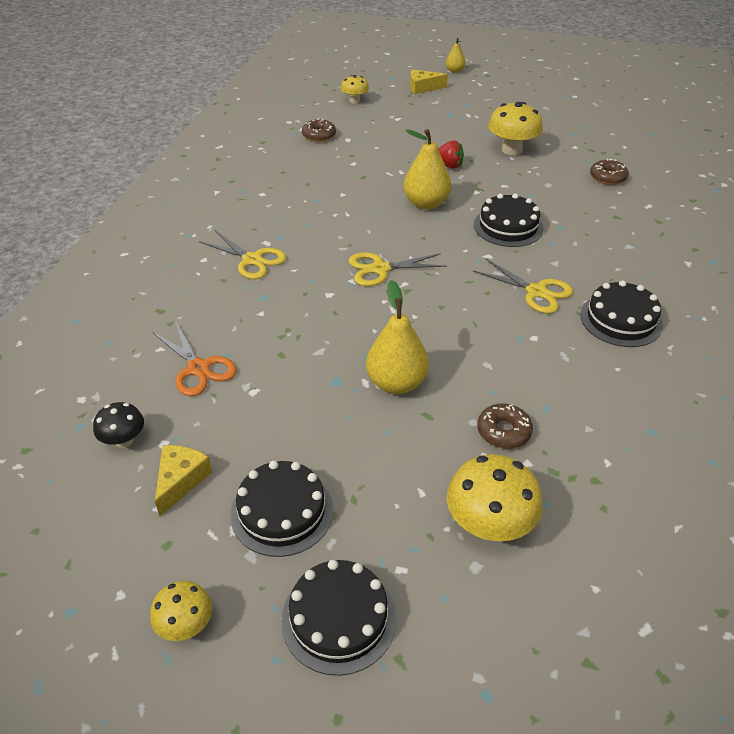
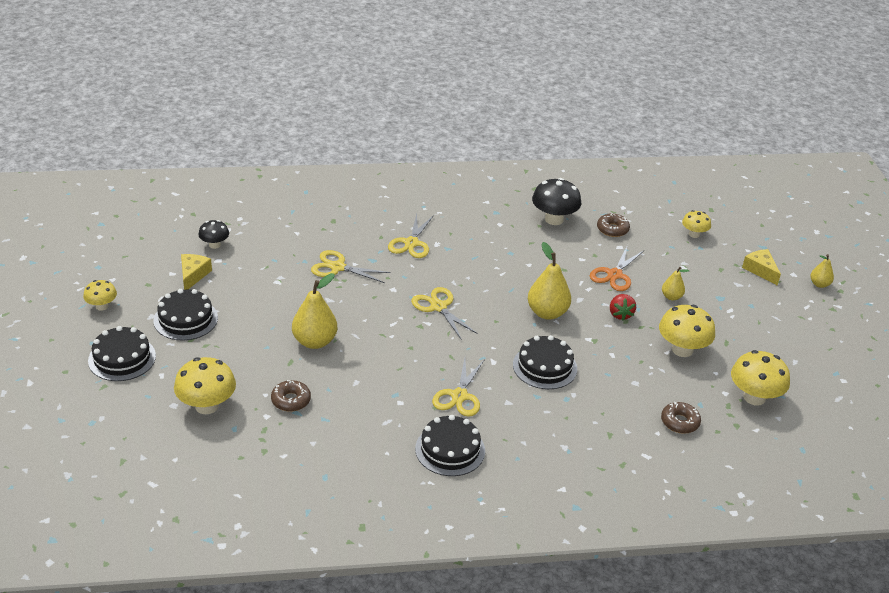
camera: 65 degrees right, 5 degrees down
orange scissors [153,322,237,396] -> orange scissors moved to [590,245,644,291]
yellow cheese [155,445,212,516] -> yellow cheese turned 75 degrees counterclockwise [181,254,212,290]
none -> yellow scissors [311,250,391,283]
none -> black mushroom [532,178,581,225]
none -> yellow pear [662,267,689,300]
none -> yellow mushroom [731,350,790,405]

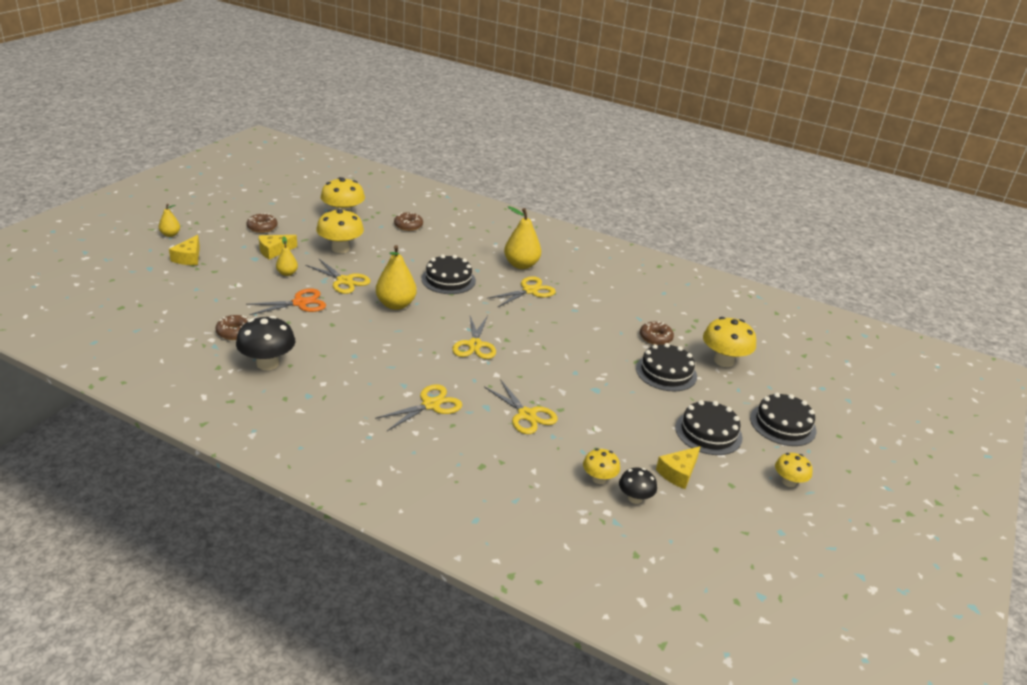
camera: 145 degrees left, 5 degrees down
yellow pear [292,273,338,349] -> yellow pear moved to [504,206,541,269]
black cake [415,415,485,476] -> black cake moved to [636,343,697,391]
red strawberry [610,294,636,321] -> yellow scissors [305,259,371,294]
yellow mushroom [682,210,711,238] -> yellow mushroom moved to [583,449,620,484]
none -> brown donut [247,213,278,233]
none -> yellow cheese [259,235,297,260]

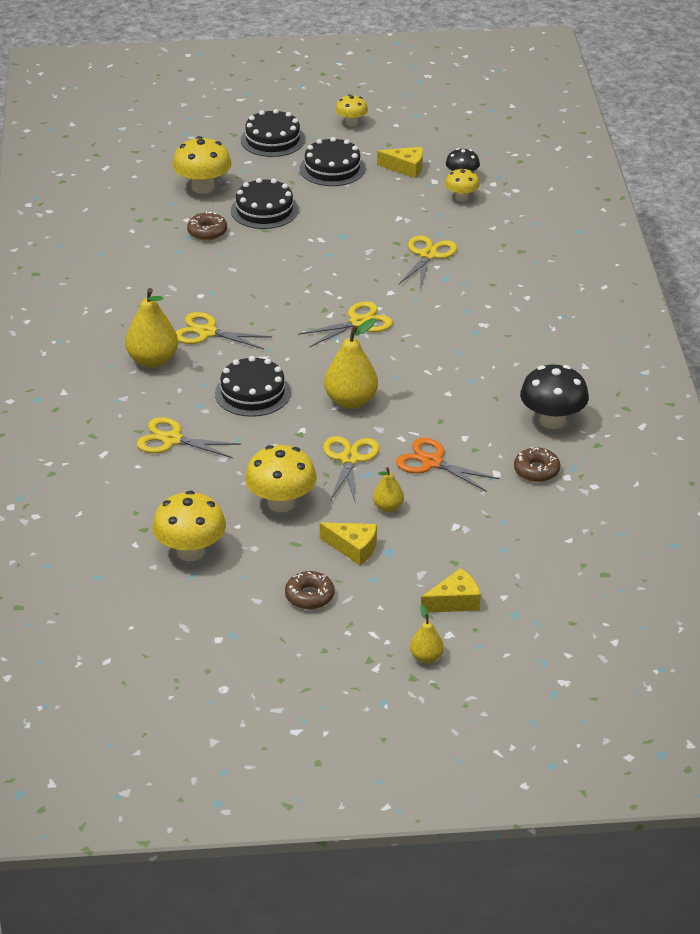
camera: 120 degrees left, 5 degrees up
yellow scissors [375,384,462,431] -> yellow scissors moved to [137,417,241,458]
brown donut [394,212,423,231] -> none

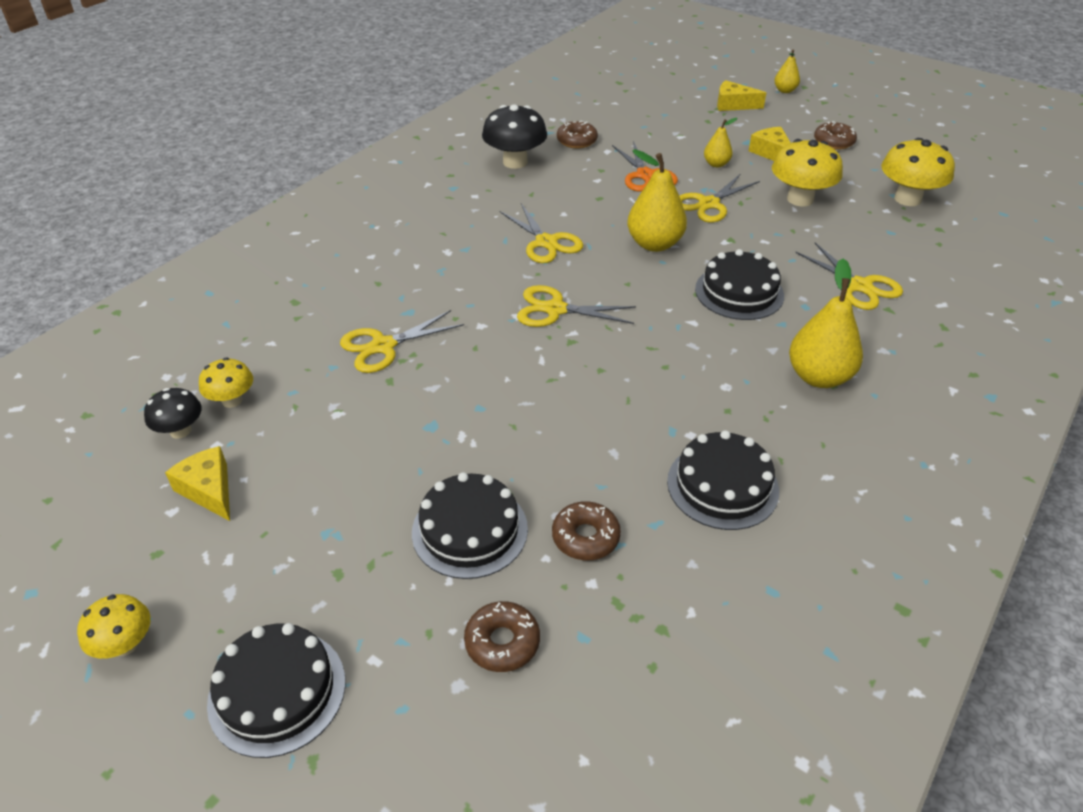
camera: 140 degrees left, 5 degrees up
yellow mushroom [172,136,232,194] -> brown donut [464,601,540,672]
yellow scissors [176,312,272,349] -> yellow scissors moved to [499,204,583,263]
black cake [300,137,366,186] -> black cake moved to [667,430,779,530]

